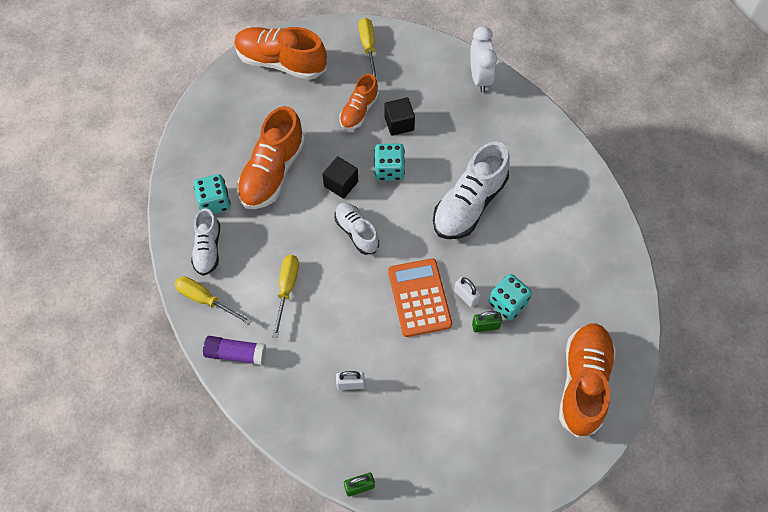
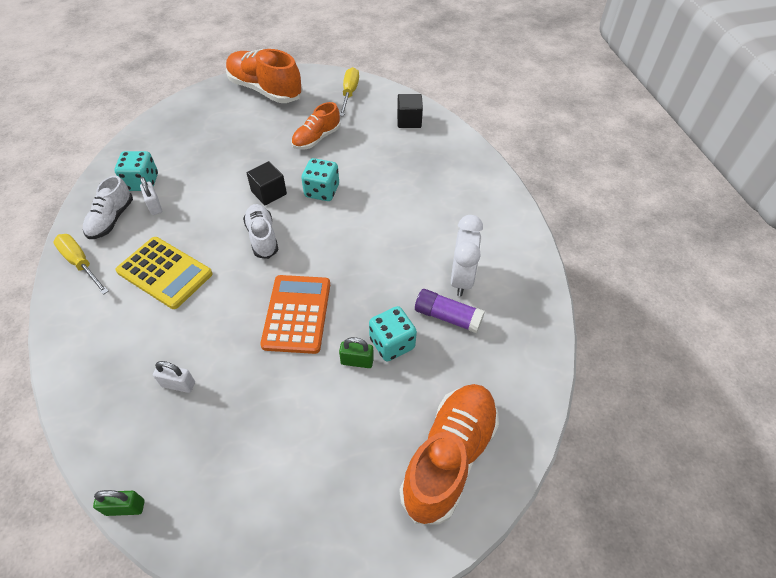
camera: 15 degrees right, 10 degrees down
purple glue stick [203,336,266,365] -> purple glue stick moved to [415,289,485,334]
orange shoe [237,106,305,209] -> none
yellow screwdriver [272,255,299,338] -> yellow calculator [115,237,213,309]
black cube [385,97,415,136] -> black cube moved to [397,94,423,128]
white shoe [433,142,510,239] -> none
white padlock [454,277,481,308] -> white padlock moved to [140,177,162,215]
white clock [470,26,497,93] -> white clock moved to [451,215,483,297]

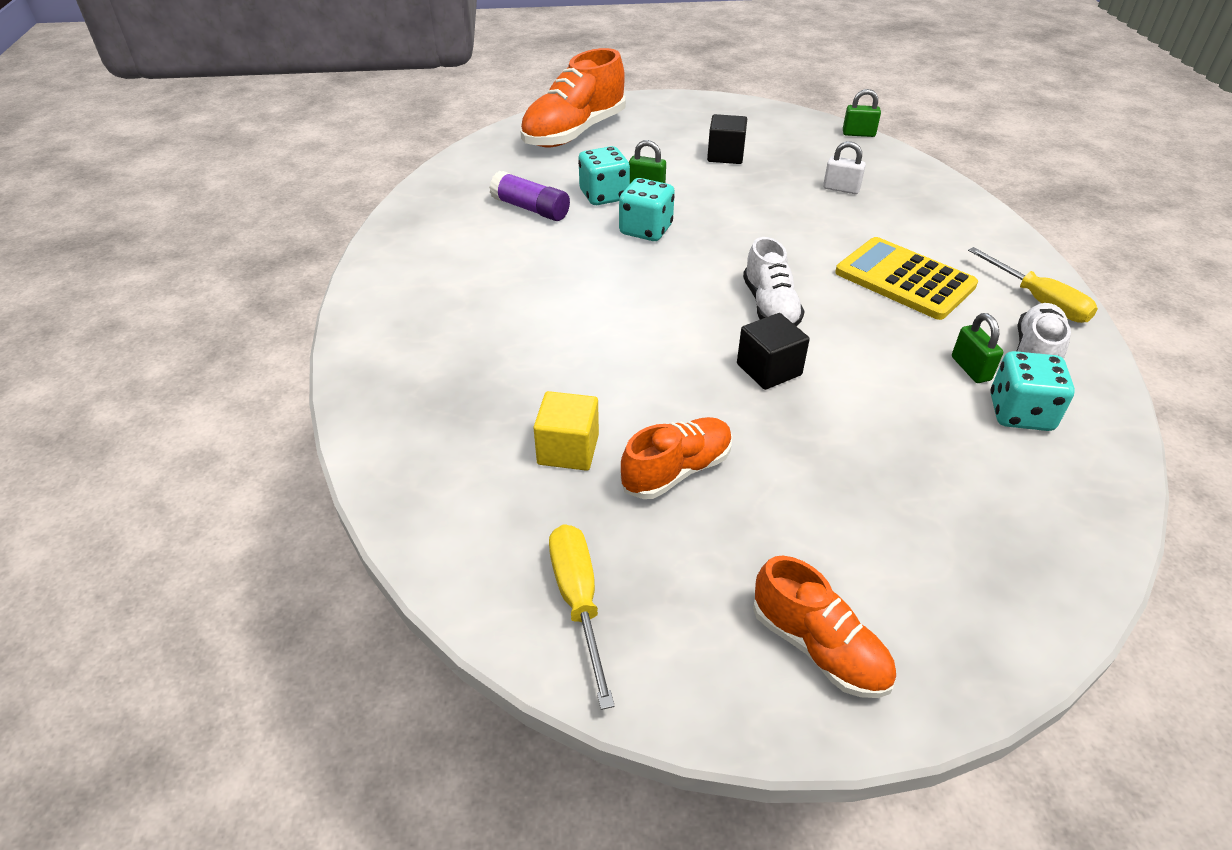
camera: 170 degrees left, 10 degrees down
white padlock [140,177,162,215] -> green padlock [952,313,1003,383]
orange shoe [226,49,303,103] -> orange shoe [753,556,896,698], size x0.59
orange calculator [260,275,330,354] -> none
turquoise dice [301,158,339,201] -> turquoise dice moved to [619,178,675,241]
yellow screwdriver [340,67,359,116] -> yellow screwdriver turned 150 degrees clockwise [549,524,615,710]
black cube [397,94,423,128] -> black cube moved to [707,114,747,164]
white clock [451,215,483,297] -> none
none -> yellow cube [533,391,599,471]

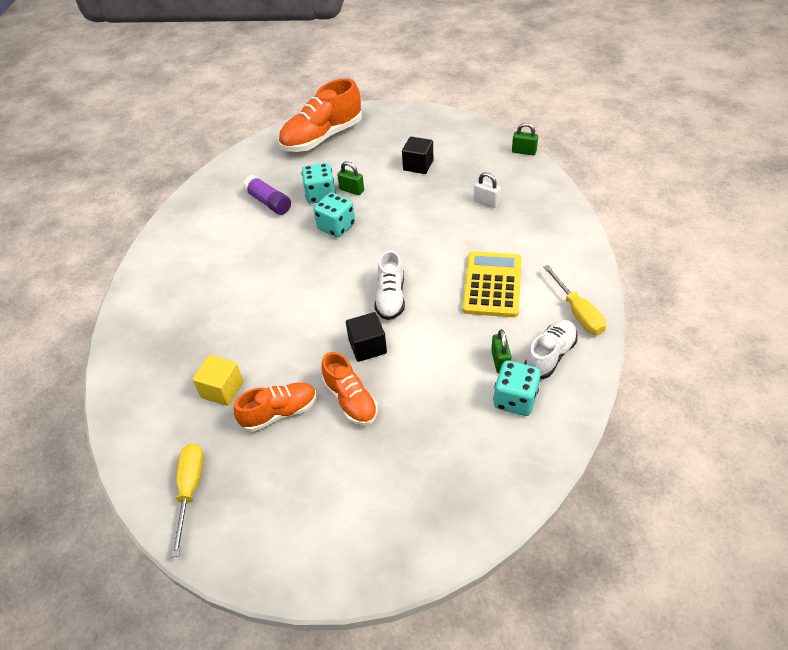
camera: 15 degrees right, 5 degrees up
orange shoe [753,556,896,698] -> orange shoe moved to [321,352,378,426]
yellow calculator [835,237,978,320] -> yellow calculator turned 45 degrees clockwise [462,251,522,317]

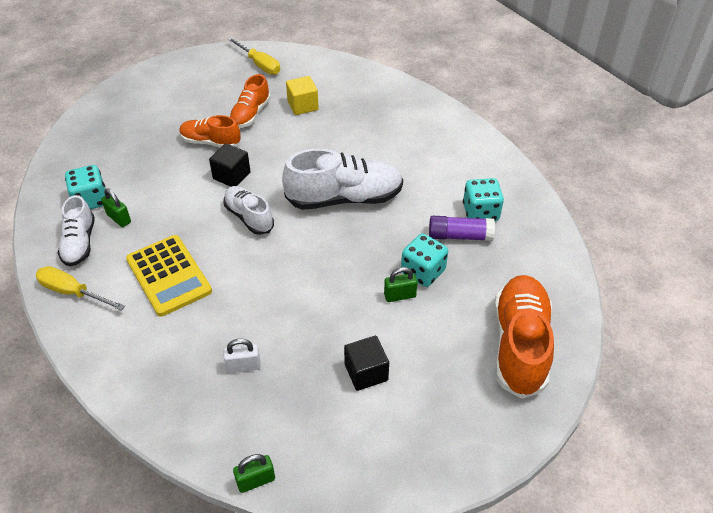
camera: 135 degrees right, 0 degrees up
turquoise dice [313,193,355,237] -> turquoise dice moved to [463,178,504,221]
none -> white shoe [282,148,403,210]

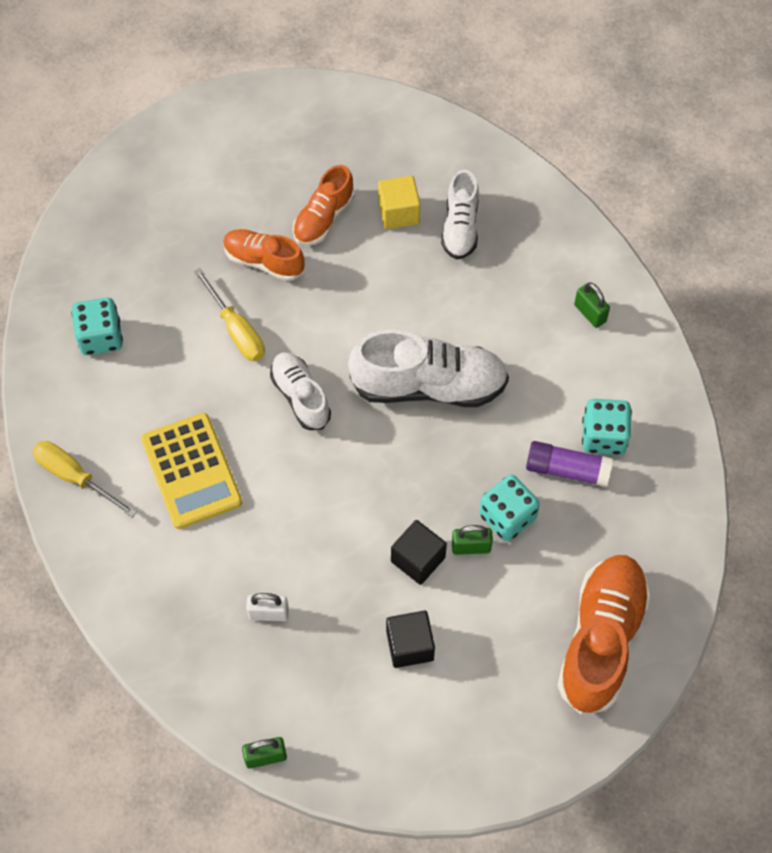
camera: 10 degrees right, 15 degrees up
white shoe [58,195,95,267] -> white shoe moved to [441,170,479,260]
green padlock [101,188,131,227] -> green padlock moved to [574,283,610,328]
black cube [209,143,251,187] -> black cube moved to [391,520,447,585]
yellow screwdriver [228,37,280,75] -> yellow screwdriver moved to [194,268,265,361]

